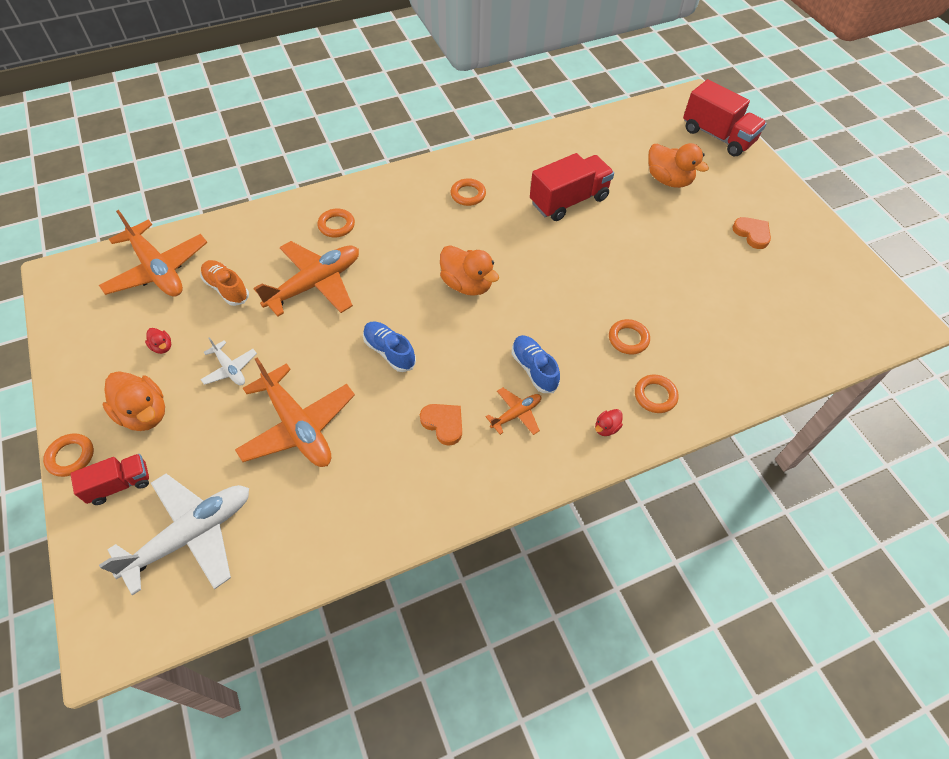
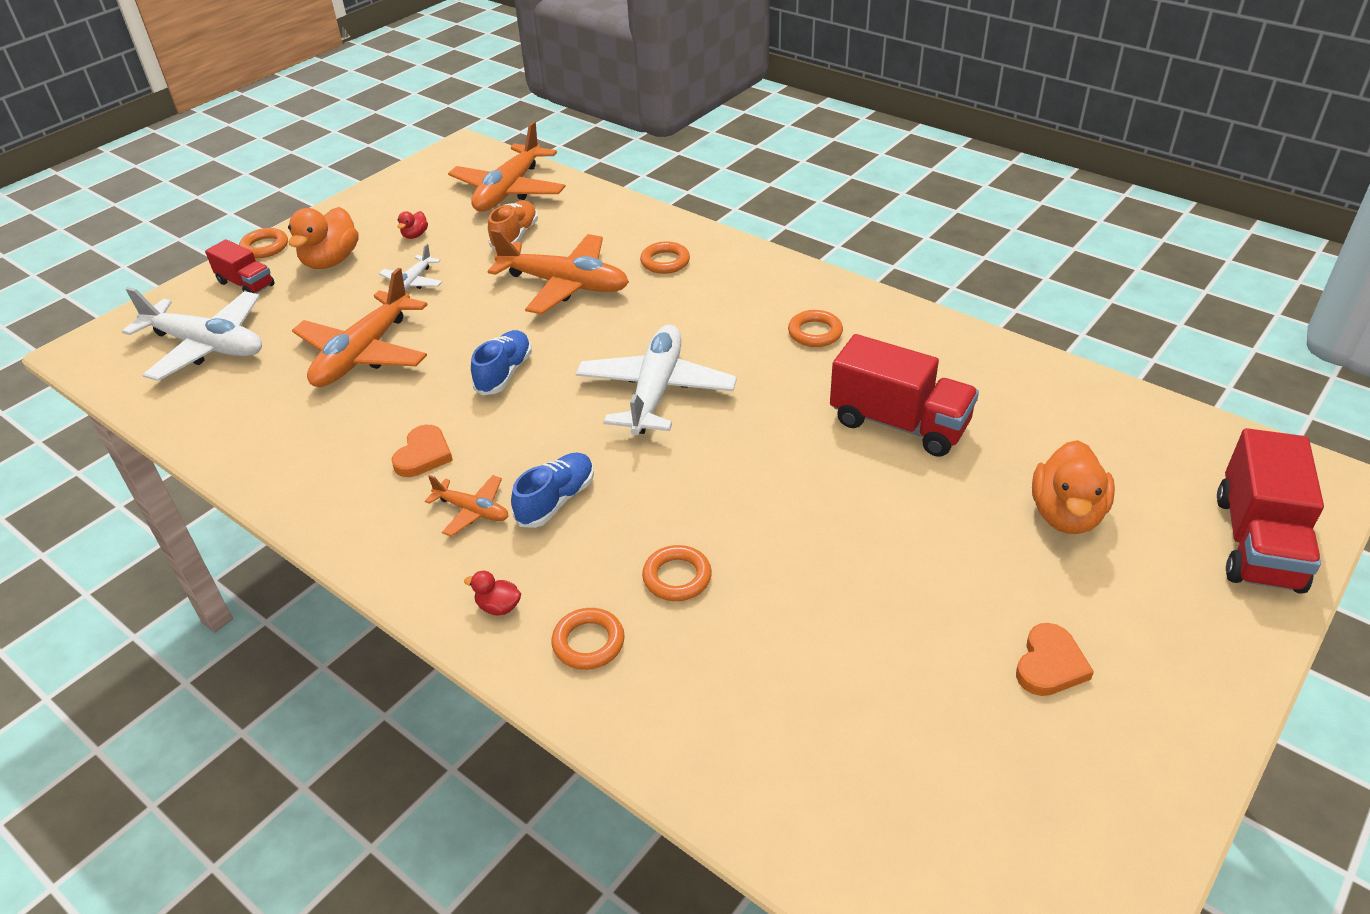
camera: 65 degrees right, 15 degrees down
orange duck [440,245,499,296] -> white plane [576,325,737,435]

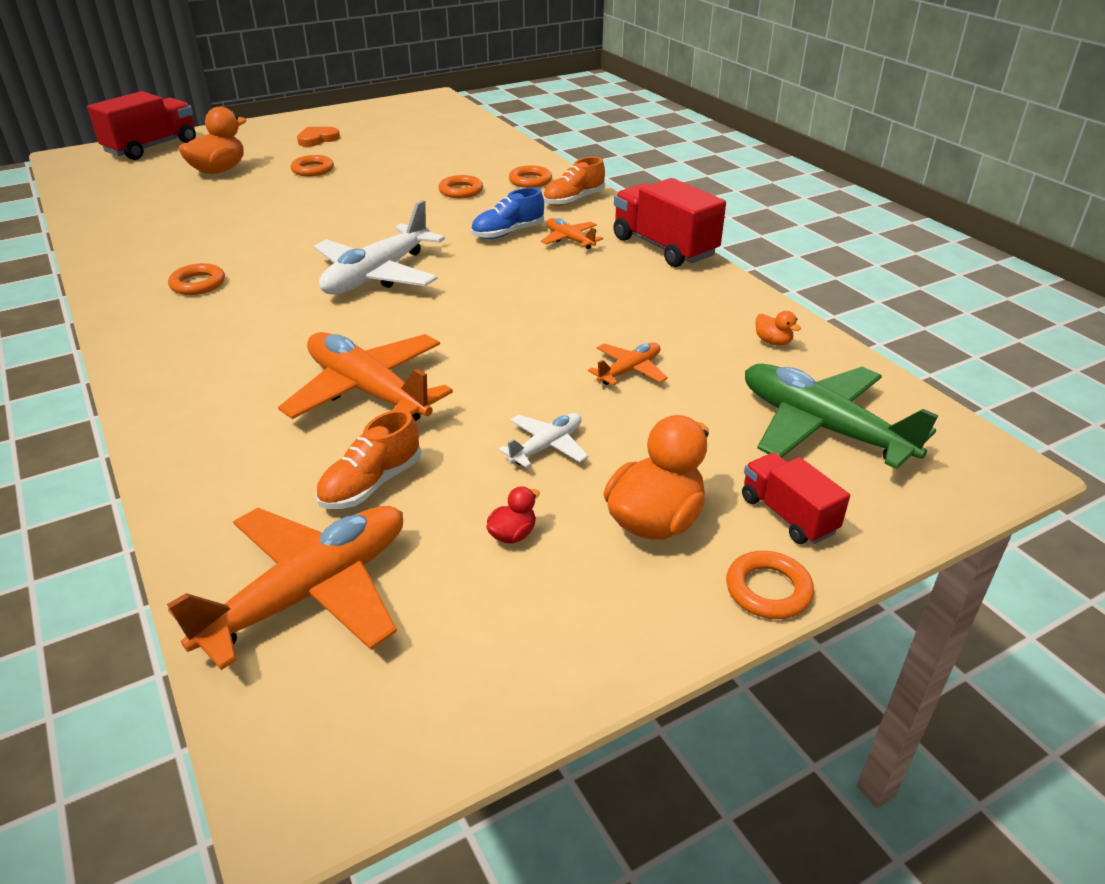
camera: 160 degrees left, 5 degrees down
white plane [122,287,262,381] -> green plane [745,364,938,469]
orange plane [292,268,427,387] -> orange plane [588,342,668,386], size x0.49
orange heart [391,425,453,477] -> none
red duck [464,571,521,615] -> orange shoe [543,157,605,206]
blue shoe [471,330,532,396] -> none
orange ring [640,241,690,274] -> orange ring moved to [291,155,334,177]
red truck [830,334,979,457] -> red truck moved to [613,178,726,267]
none -> orange duck [756,311,801,346]

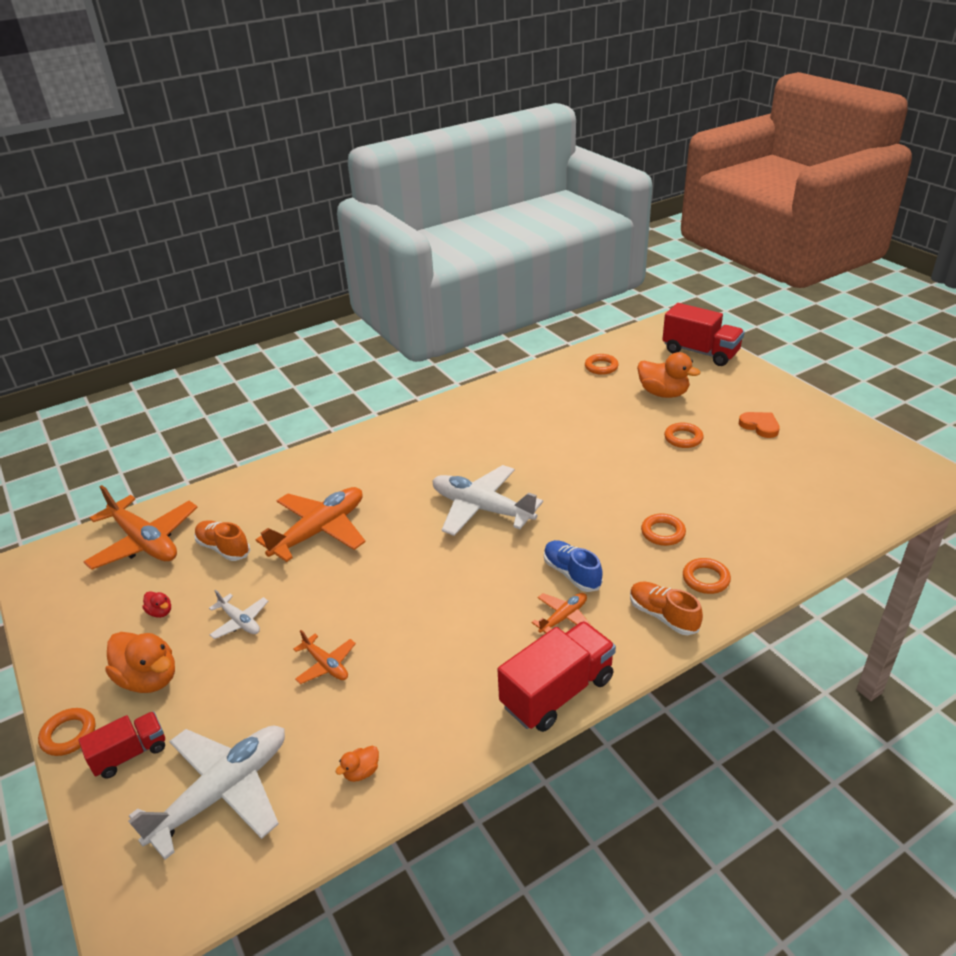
camera: 90 degrees right, 0 degrees up
orange ring [168,263,225,295] -> orange ring moved to [585,354,619,375]
green plane [745,364,938,469] -> white plane [128,725,285,860]

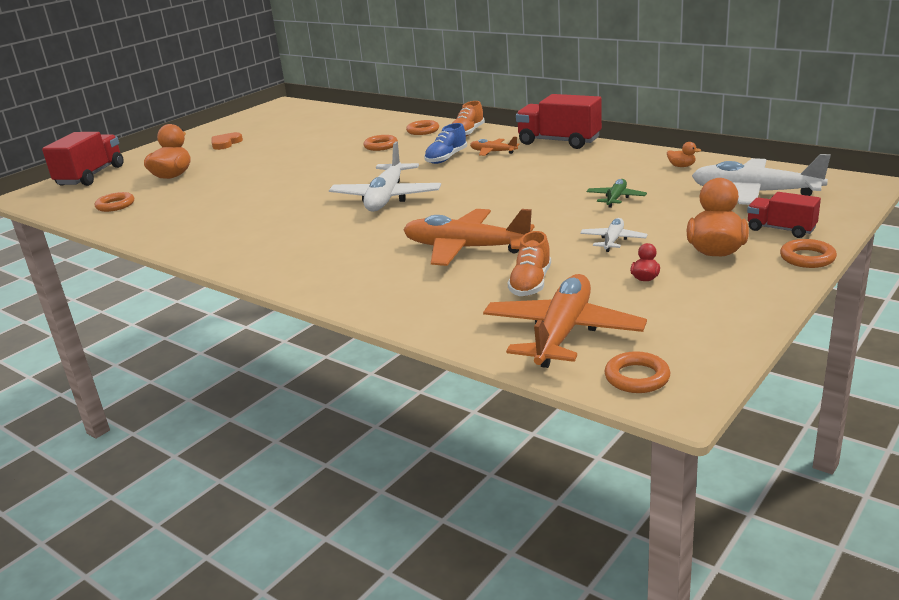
camera: 110 degrees left, 10 degrees down
orange plane [293,630,356,684] -> green plane [587,179,647,208]
orange ring [664,423,704,448] -> orange ring moved to [604,351,671,393]

